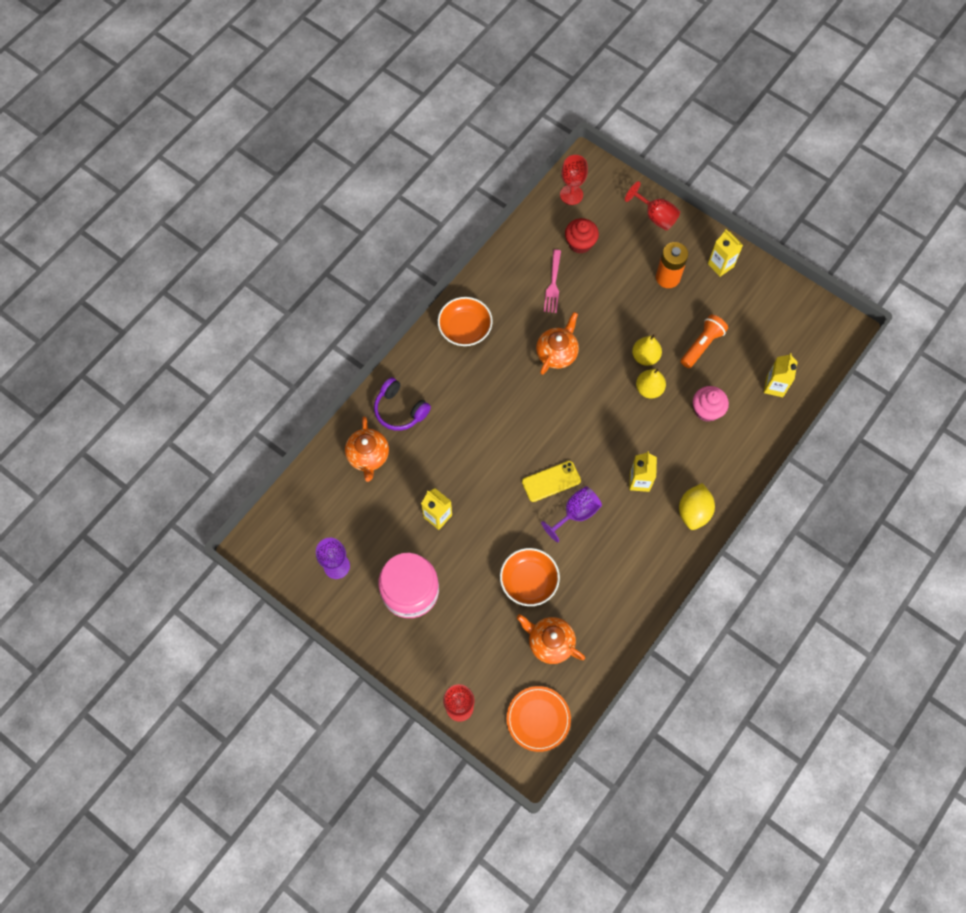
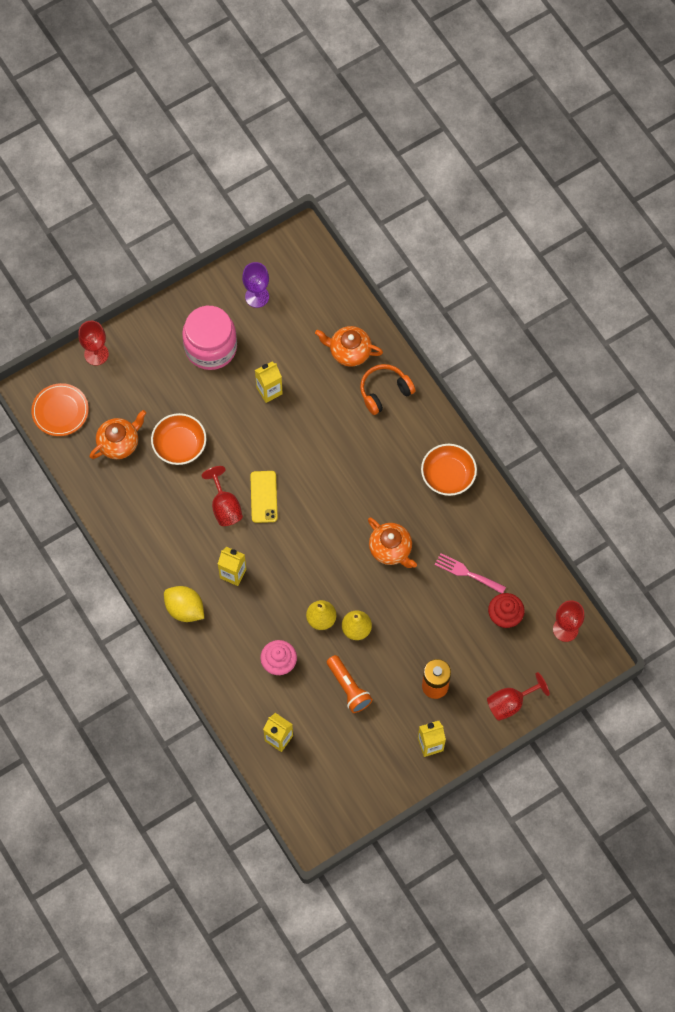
camera: 110 degrees right, 0 degrees up
purple headphones [374,377,431,431] -> orange headphones [360,364,415,415]
purple goblet [541,486,602,542] -> red goblet [202,466,243,526]

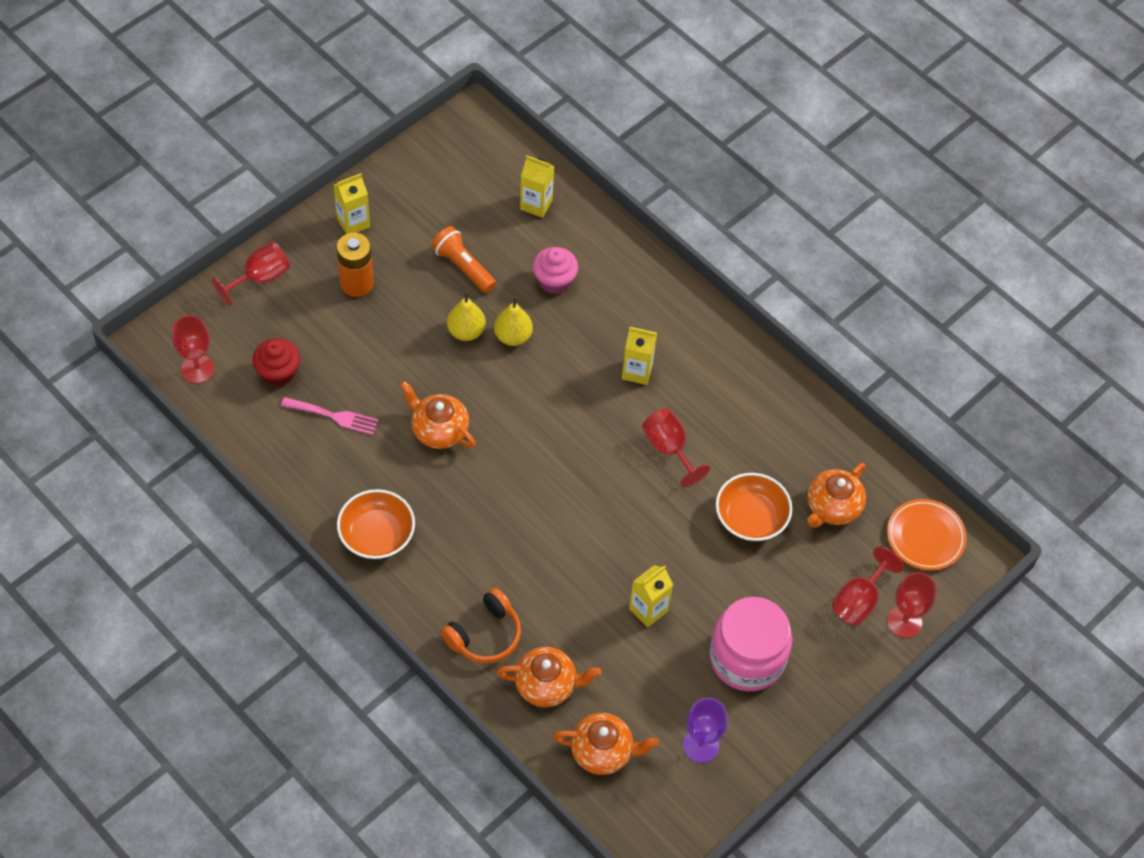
camera: 165 degrees right, 10 degrees down
yellow lemon [164,586,204,622] -> none
yellow phone [250,471,278,523] -> none
none -> orange teapot [553,713,659,775]
none -> red goblet [832,547,904,625]

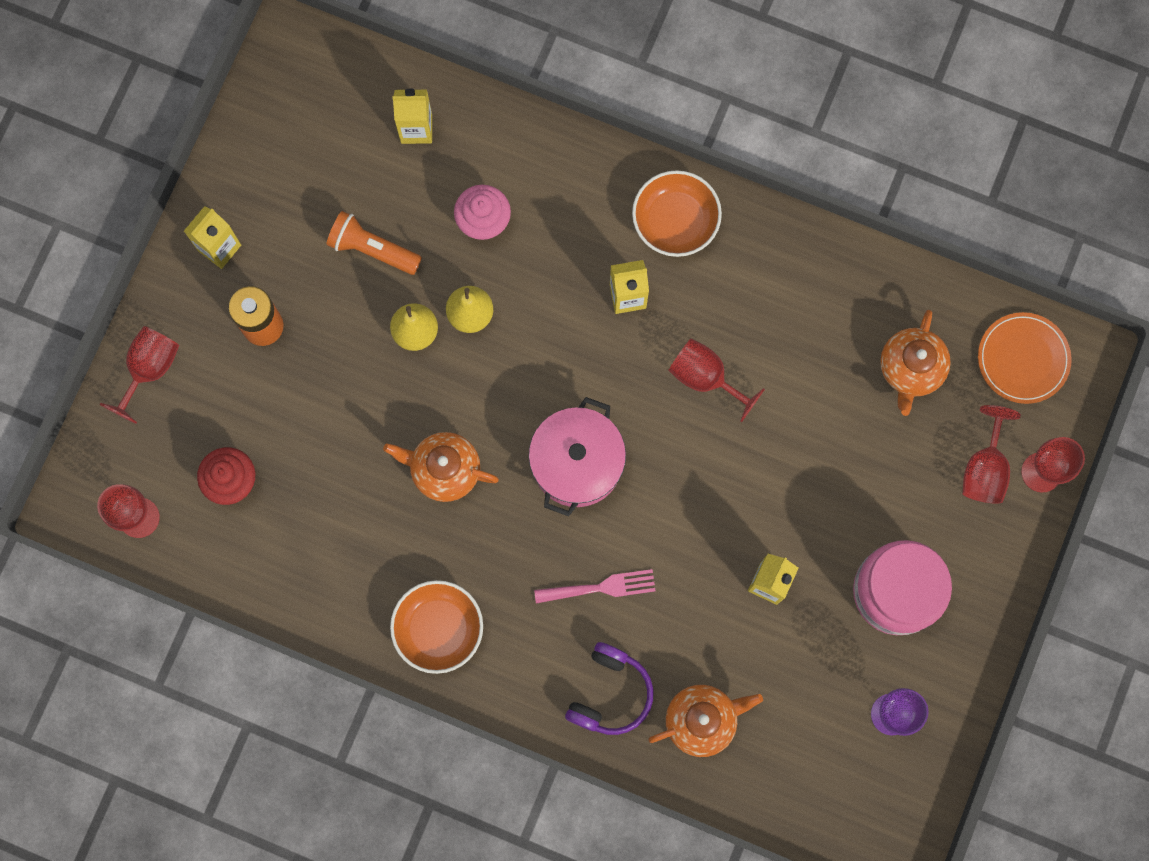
camera: 20 degrees left, 20 degrees up
pink fork [281,397,379,435] -> pink fork moved to [534,569,656,603]
orange headphones [441,588,521,663] -> purple headphones [565,642,653,735]
orange teapot [553,713,659,775] -> none
orange bowl [716,473,792,541] -> orange bowl moved to [632,170,722,257]
none -> pink pot [529,397,626,517]

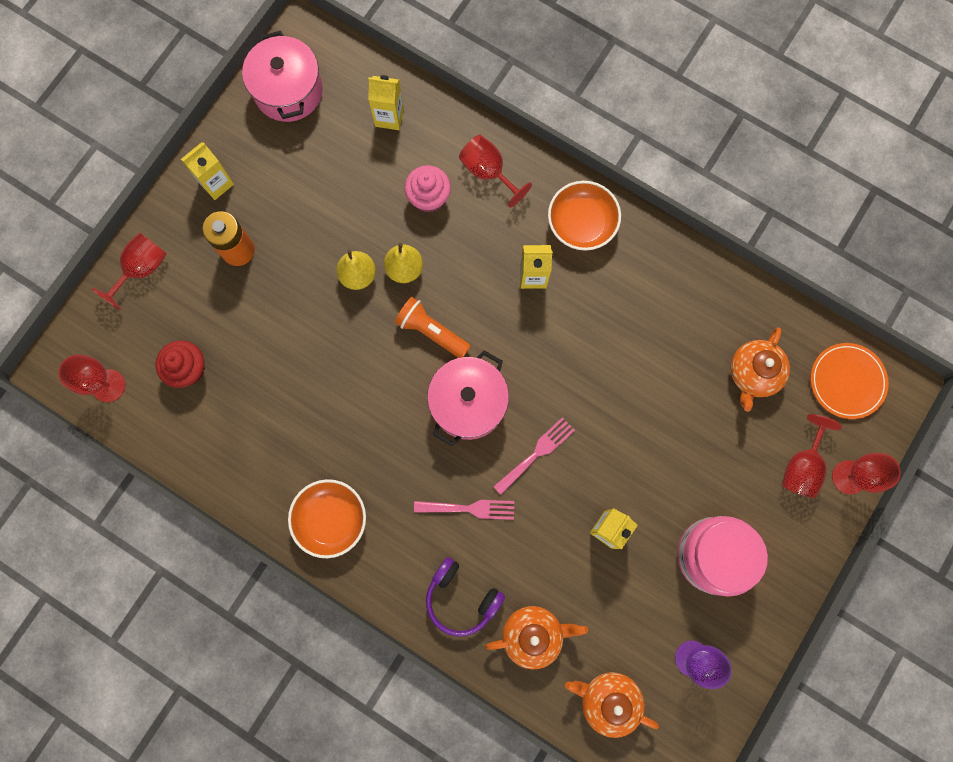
camera: 10 degrees right, 0 degrees up
orange flashlight [326,211,422,275] -> orange flashlight moved to [395,297,471,358]
orange teapot [383,432,499,502] -> orange teapot moved to [565,672,659,738]
purple headphones [565,642,653,735] -> purple headphones turned 90 degrees clockwise [426,557,505,637]
red goblet [668,338,765,422] -> red goblet moved to [459,135,532,208]
none -> pink pot [242,31,323,122]
none -> pink fork [493,417,575,495]

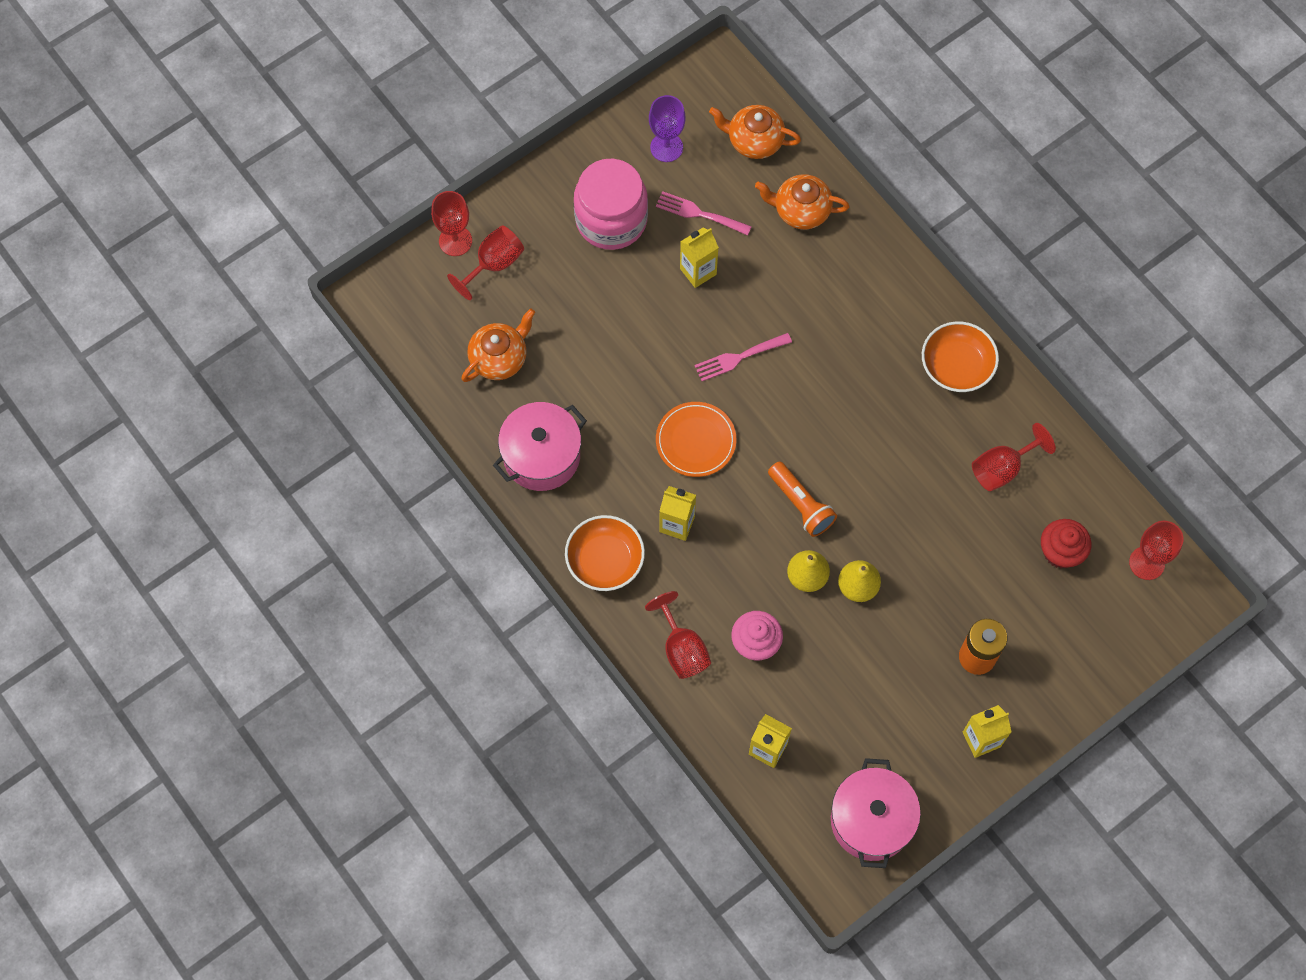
camera: 160 degrees left, 10 degrees down
red goblet [92,233,167,310] -> red goblet moved to [972,423,1056,491]
pink fork [414,500,514,520] -> pink fork moved to [656,191,752,236]
purple headphones [426,557,505,637] -> none
pink pot [427,350,509,446] -> pink pot moved to [493,402,587,491]
orange teapot [565,672,659,738] -> orange teapot turned 150 degrees clockwise [709,105,801,159]
orange plate [810,343,889,419] -> orange plate moved to [656,402,736,477]

